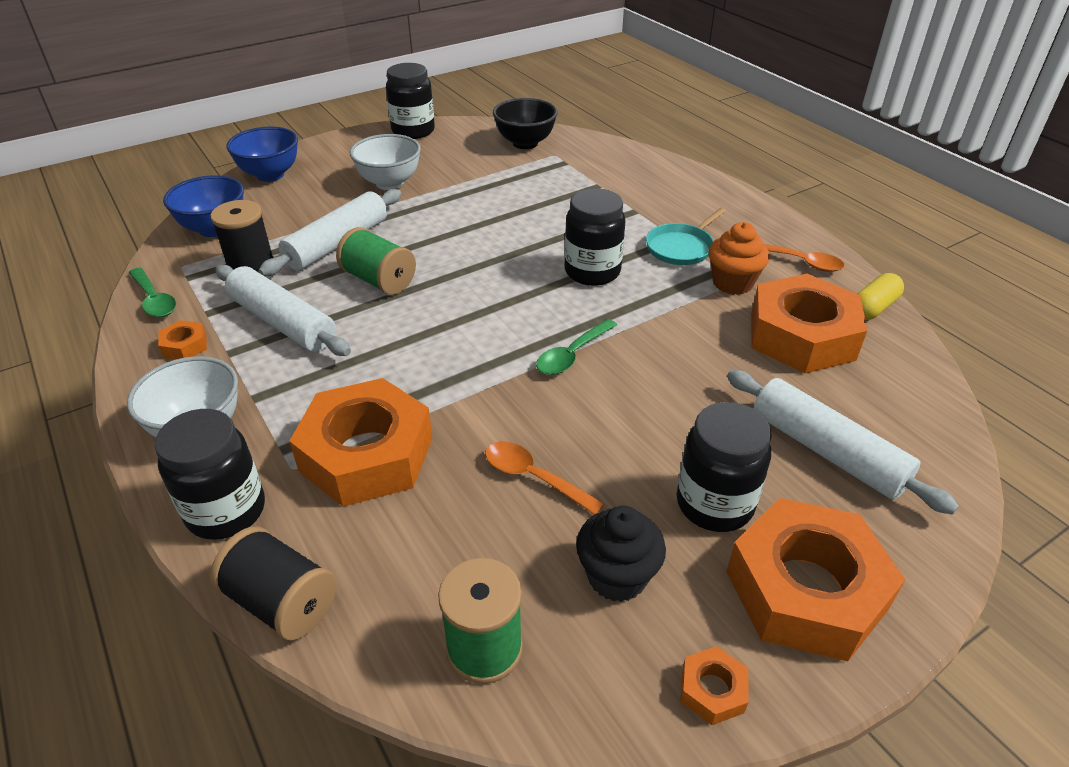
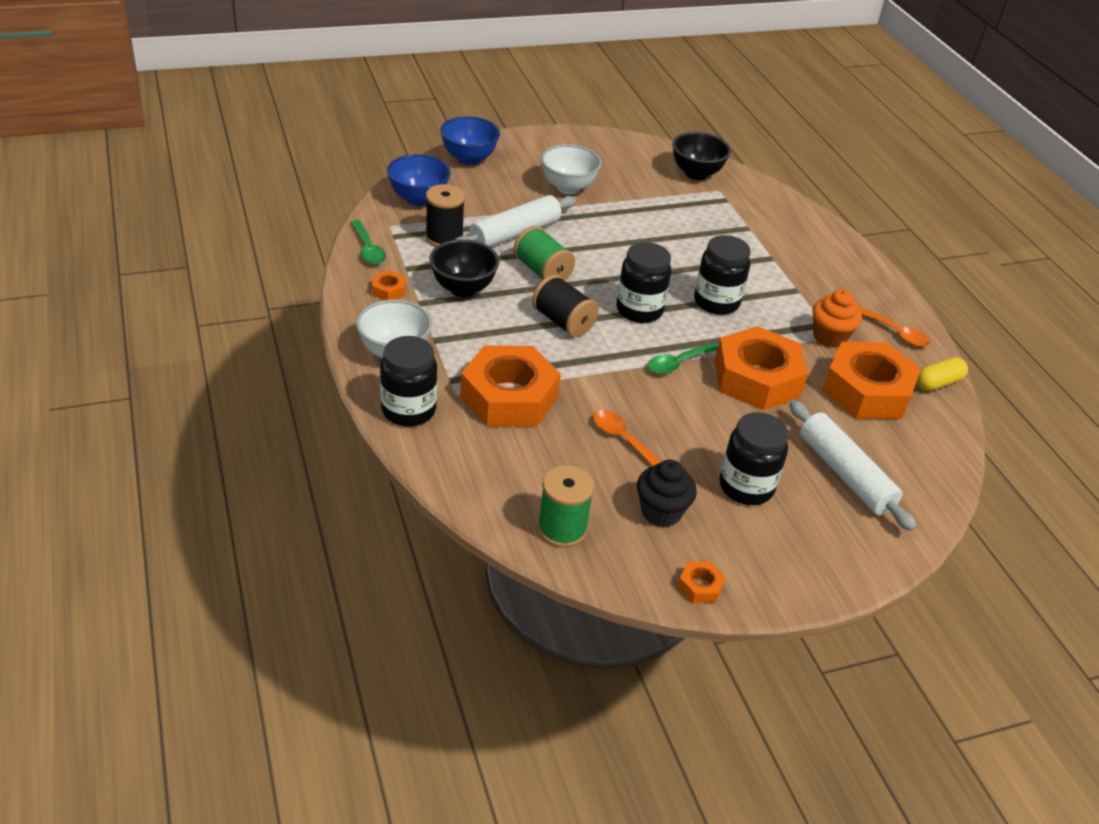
camera: 10 degrees right, 0 degrees up
black spool [210,526,337,640] -> black spool moved to [532,275,599,337]
white rolling pin [215,265,351,356] -> black bowl [429,239,499,297]
black jar [386,63,435,139] -> black jar moved to [616,242,671,323]
turquoise pan [646,208,726,265] -> none
orange nut [726,498,906,662] -> orange nut moved to [715,326,808,410]

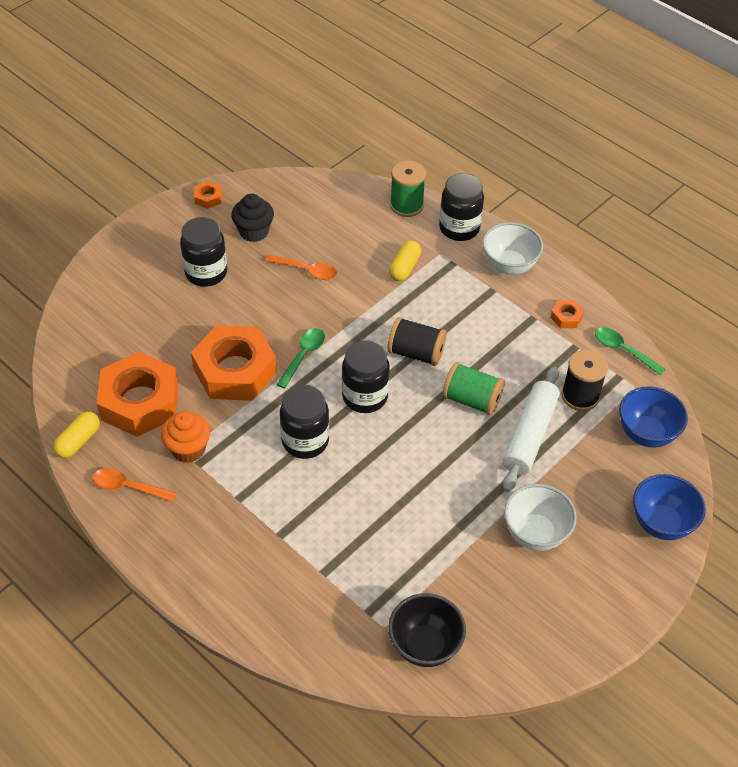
camera: 155 degrees right, 10 degrees up
black bowl [429,239,499,297] -> none
orange nut [460,345,561,427] -> yellow capsule [389,240,421,281]
green spool [538,465,594,548] -> green spool moved to [390,161,426,217]
white rolling pin [789,401,917,531] -> none

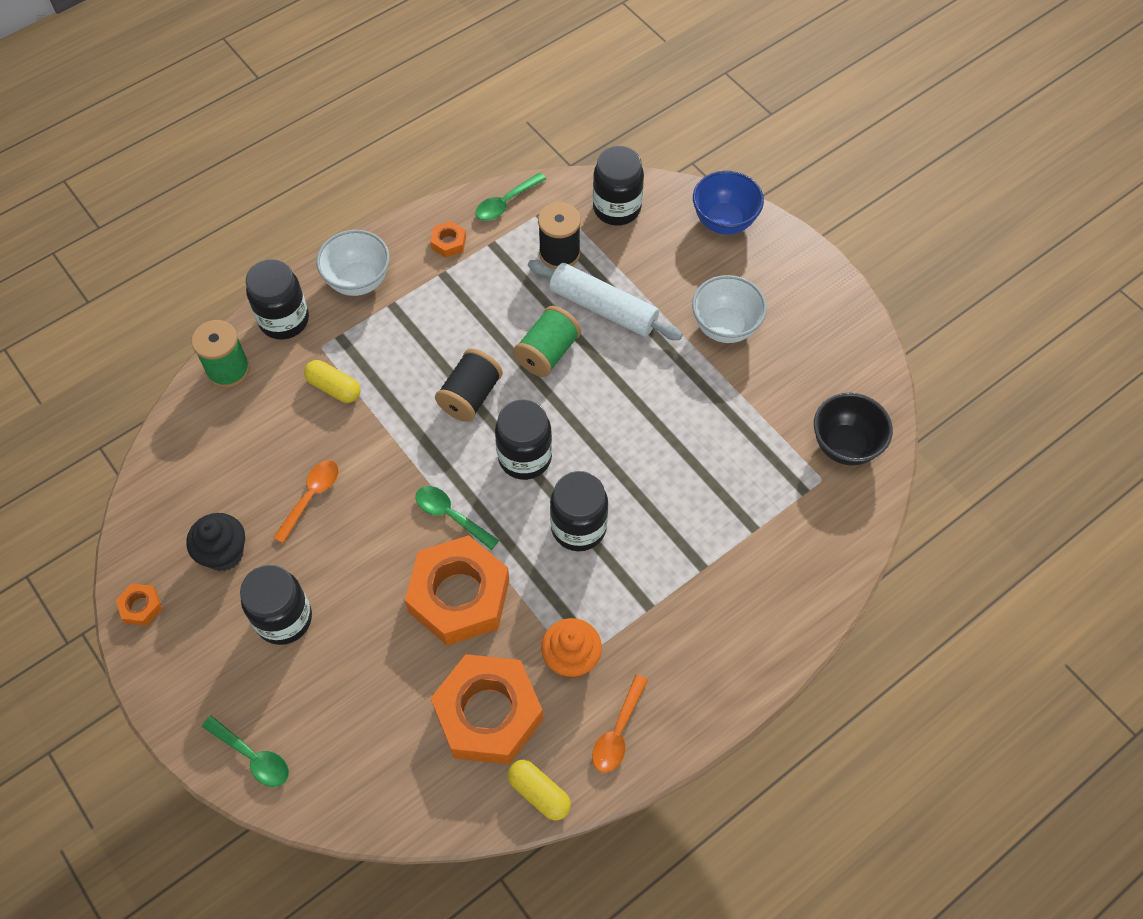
camera: 80 degrees left, 10 degrees up
blue bowl [619,386,688,448] -> black jar [593,146,644,226]
none -> green spoon [202,716,289,787]

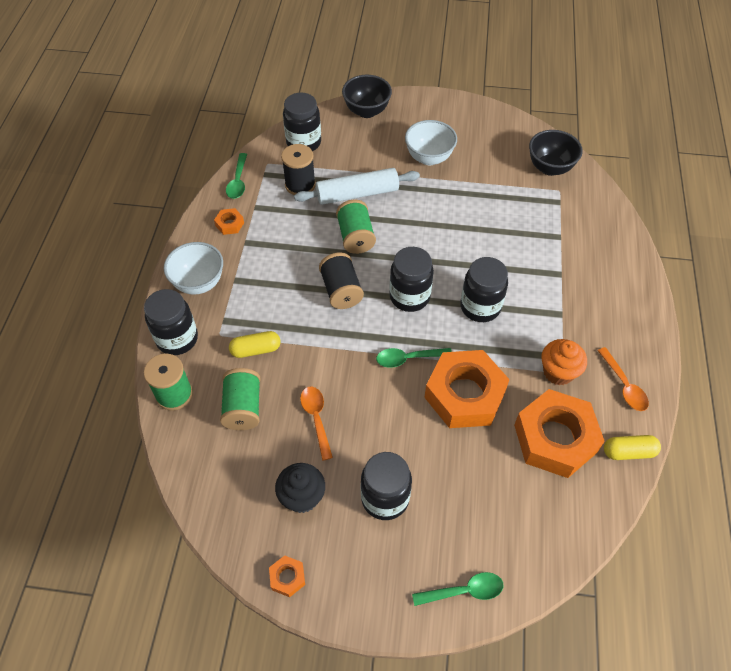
camera: 45 degrees left, 5 degrees down
blue bowl [693,171,764,234] -> black bowl [342,75,392,118]
none -> green spool [220,368,261,430]

